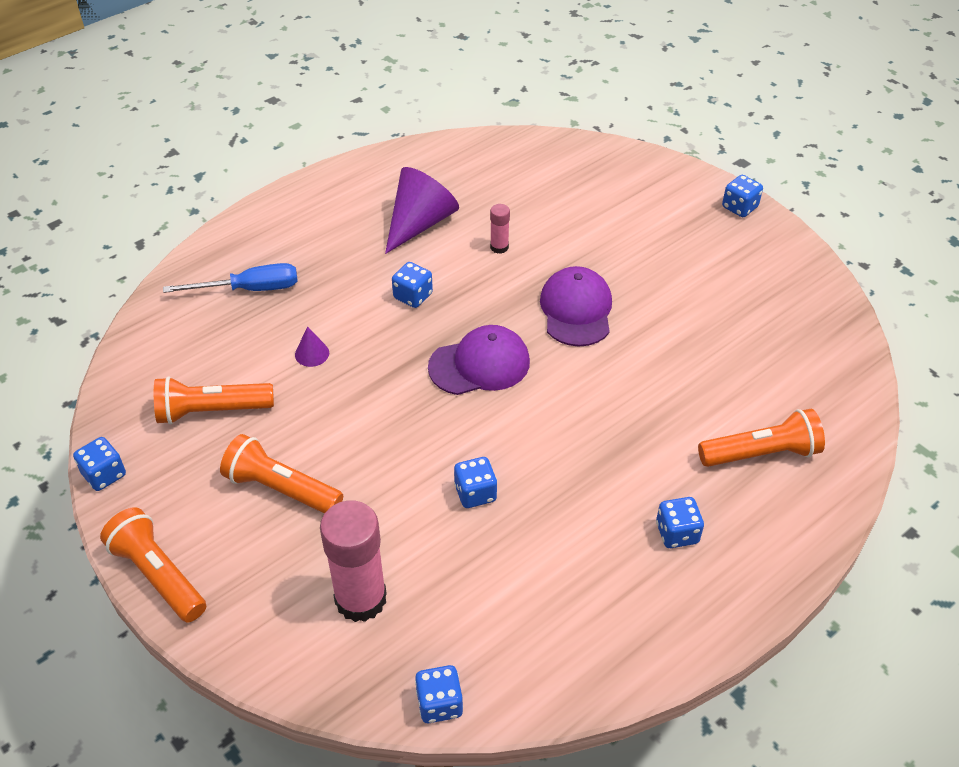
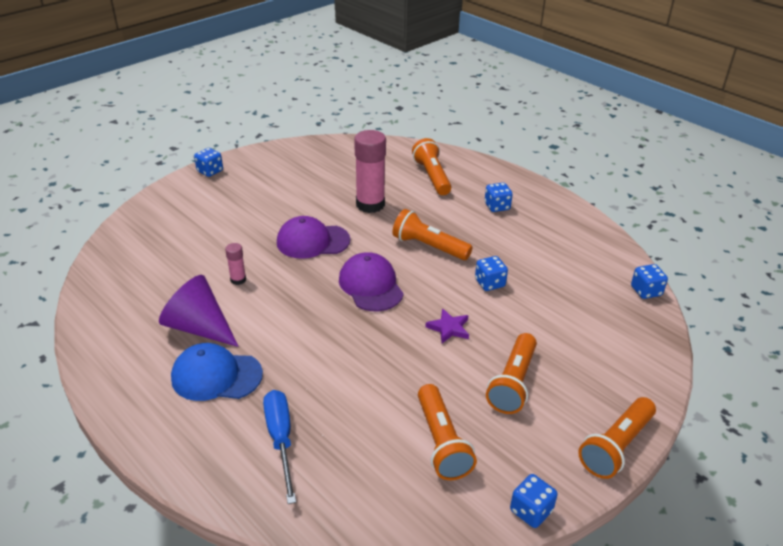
camera: 95 degrees left, 10 degrees down
purple cone [295,326,329,367] -> none
pink glue stick [320,500,387,622] -> pink glue stick moved to [354,130,386,213]
blue dice [392,262,433,308] -> none
none -> blue cap [171,343,263,401]
none -> orange flashlight [392,209,473,260]
none -> purple star [425,308,469,343]

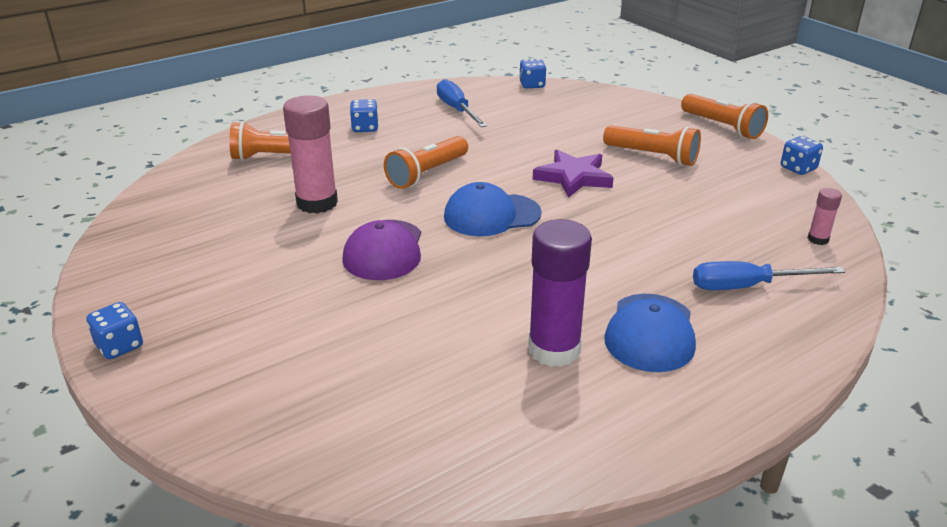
camera: 80 degrees left, 5 degrees down
purple cone [159,275,239,347] -> purple glue stick [528,219,592,367]
pink glue stick [225,243,246,285] -> pink glue stick moved to [807,188,842,245]
purple cap [339,252,404,311] -> blue cap [444,182,542,236]
orange flashlight [418,384,477,480] -> none
purple star [425,308,469,343] -> purple star [533,150,614,198], size x1.62
blue dice [475,256,508,291] -> none
none -> blue screwdriver [437,79,487,127]

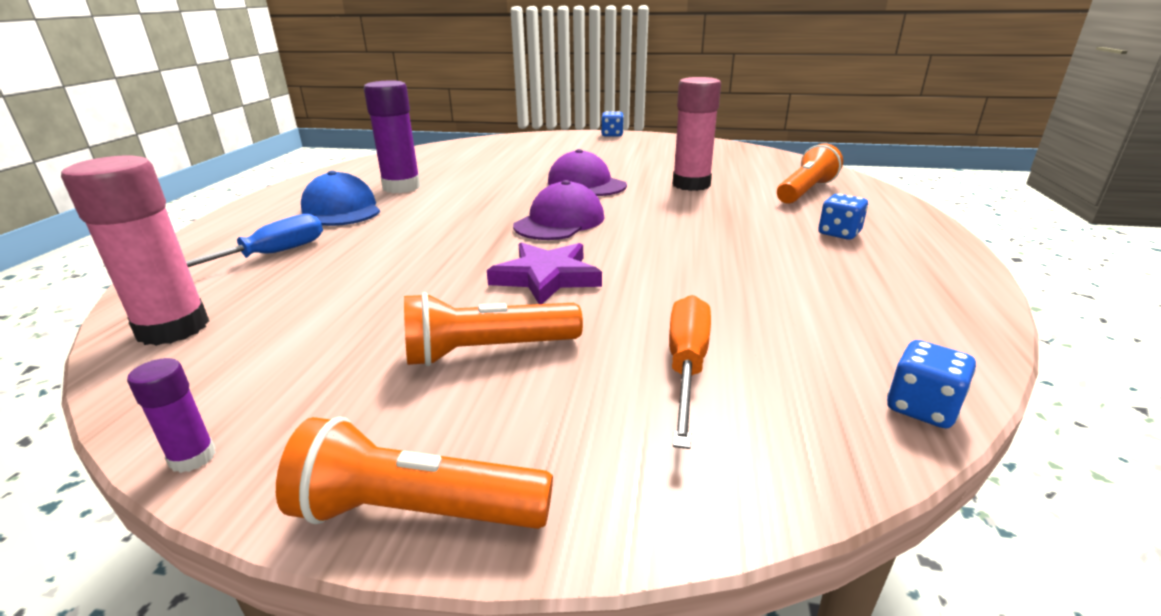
camera: 135 degrees right, 5 degrees down
orange flashlight [384,136,468,189] -> none
blue screwdriver [437,79,487,127] -> none
blue cap [444,182,542,236] -> purple cap [513,180,604,240]
blue dice [781,136,823,175] -> purple glue stick [127,358,216,473]
pink glue stick [807,188,842,245] -> pink glue stick [61,156,209,346], size x2.13
none -> orange screwdriver [669,295,711,449]

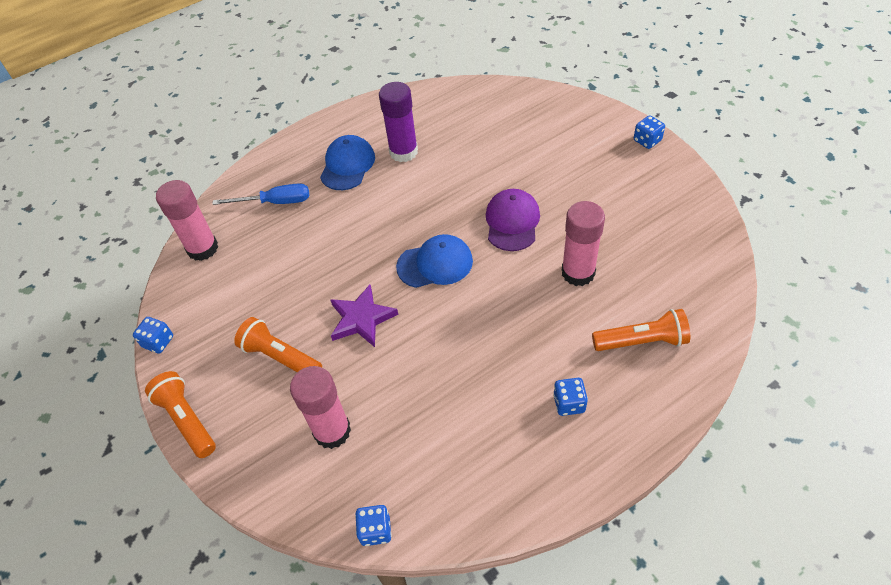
camera: 50 degrees right, 25 degrees up
purple glue stick [127,358,216,473] -> blue dice [133,317,173,354]
purple cap [513,180,604,240] -> blue cap [396,234,473,288]
orange screwdriver [669,295,711,449] -> pink glue stick [290,366,351,449]

